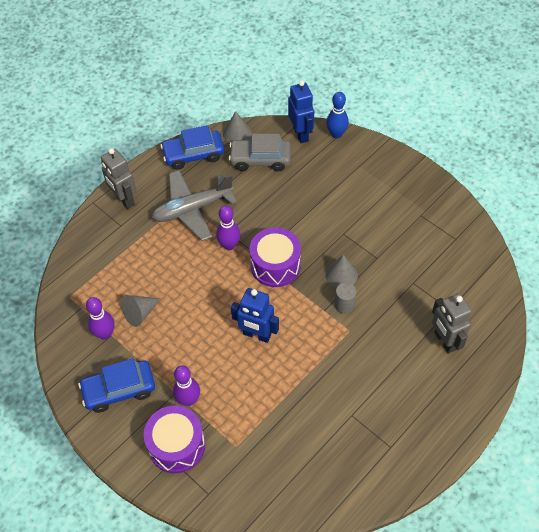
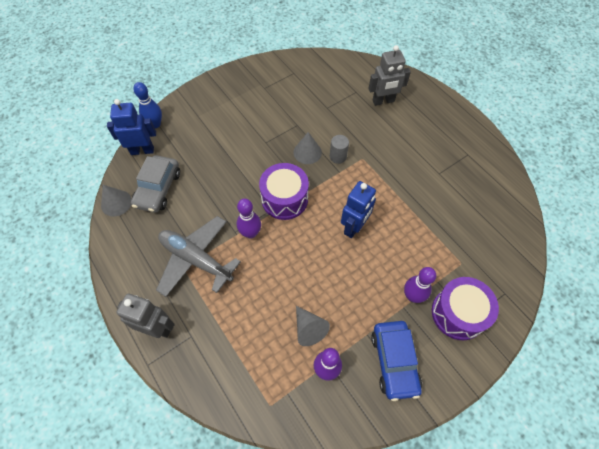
camera: 80 degrees left, 5 degrees up
grey robot [101,148,136,209] -> grey robot turned 135 degrees counterclockwise [116,293,175,338]
grey plane [152,170,237,241] -> grey plane turned 135 degrees clockwise [156,216,241,297]
blue car [160,125,224,170] -> none

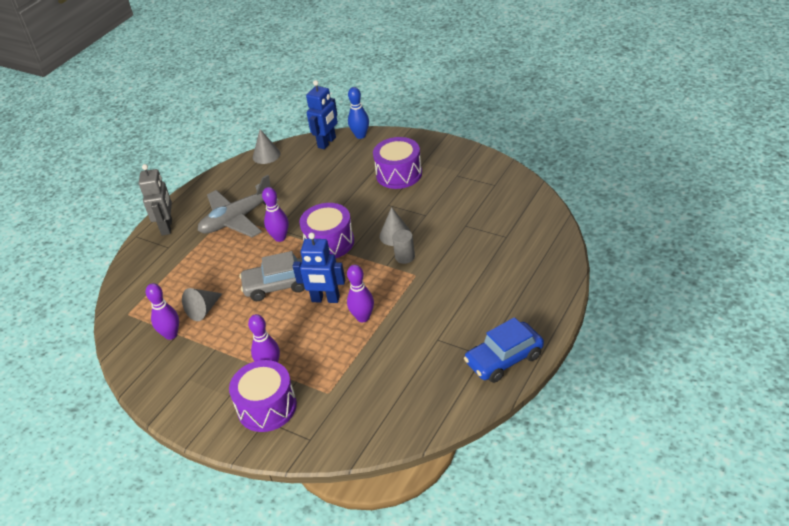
camera: 70 degrees right, 20 degrees down
blue robot [107,99,156,155] -> blue robot turned 60 degrees clockwise [306,80,338,149]
grey car [131,155,180,213] -> grey car moved to [239,251,305,301]
grey plane [156,216,241,297] -> grey plane turned 135 degrees counterclockwise [198,175,279,237]
grey robot [368,45,411,106] -> none
blue car [371,321,422,401] -> blue car moved to [464,317,544,383]
none -> purple bowling pin [347,265,374,322]
none -> purple drum [373,137,422,189]

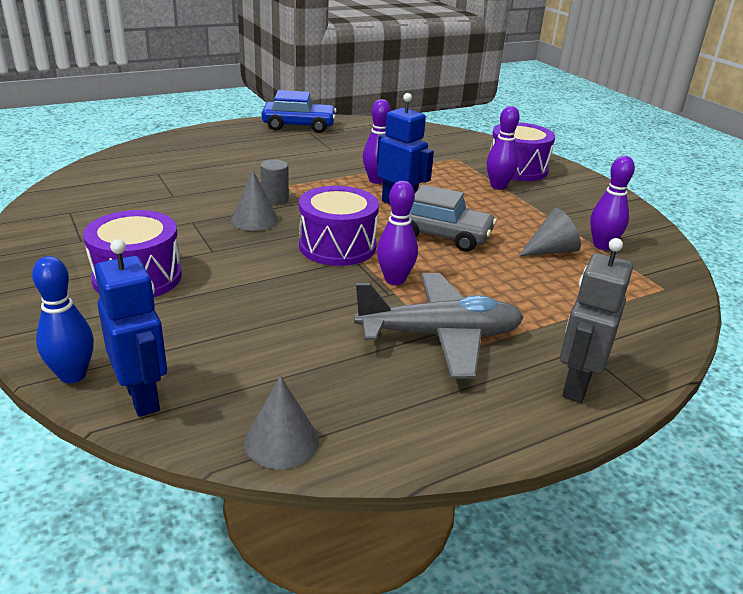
camera: 155 degrees left, 10 degrees down
blue robot [306,80,338,149] -> blue robot turned 90 degrees clockwise [94,239,167,417]

